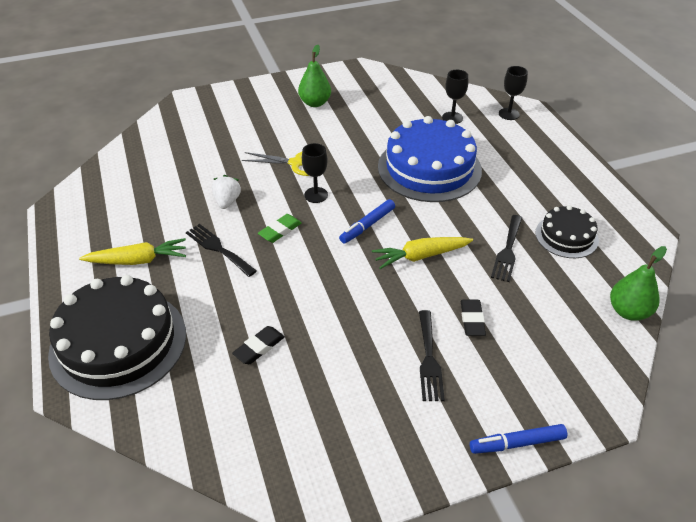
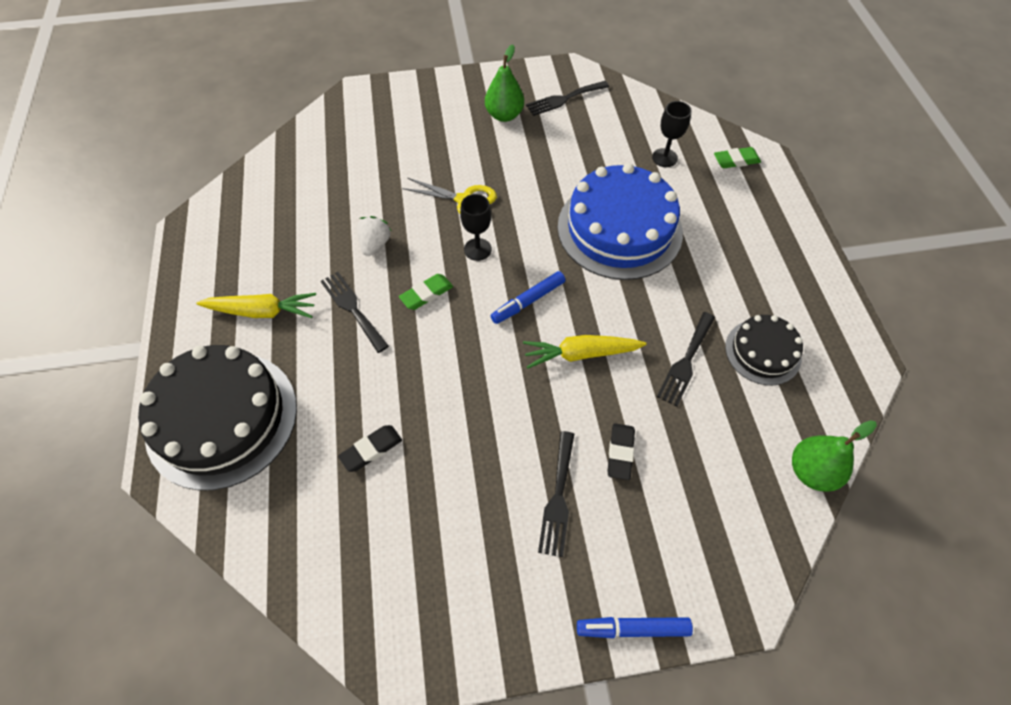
camera: 10 degrees right, 15 degrees up
black goblet [499,66,528,120] -> green eraser [714,147,761,168]
none -> black fork [526,81,609,116]

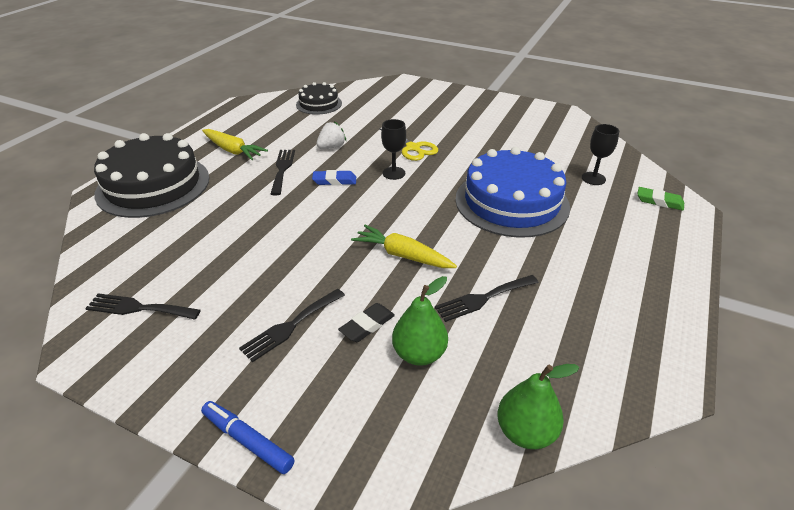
camera: 35 degrees right, 20 degrees down
black eraser [338,425,402,472] -> none
green eraser [399,274,453,310] -> blue eraser [312,170,356,185]
green pear [485,45,524,122] -> green pear moved to [392,276,448,366]
blue marker [491,271,566,324] -> none
black fork [526,81,609,116] -> black fork moved to [85,293,201,320]
black cake [725,315,803,385] -> black cake moved to [296,82,342,115]

